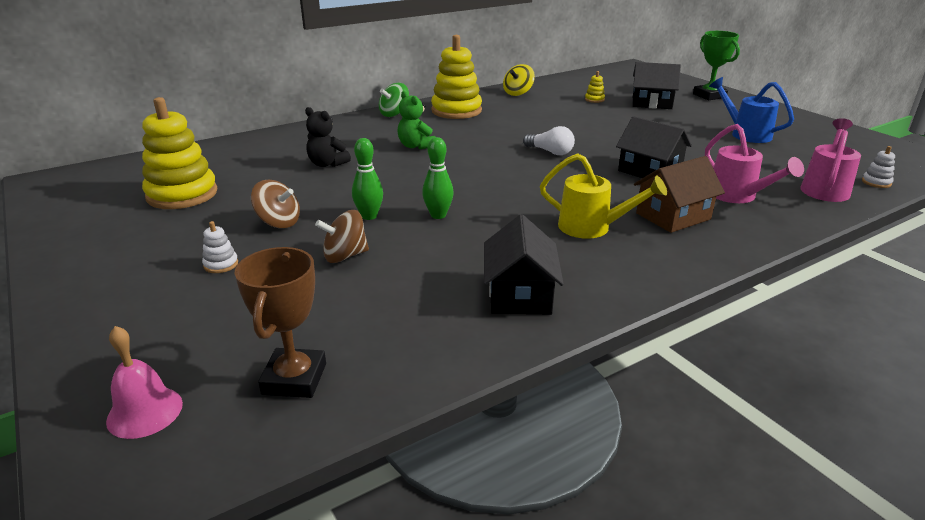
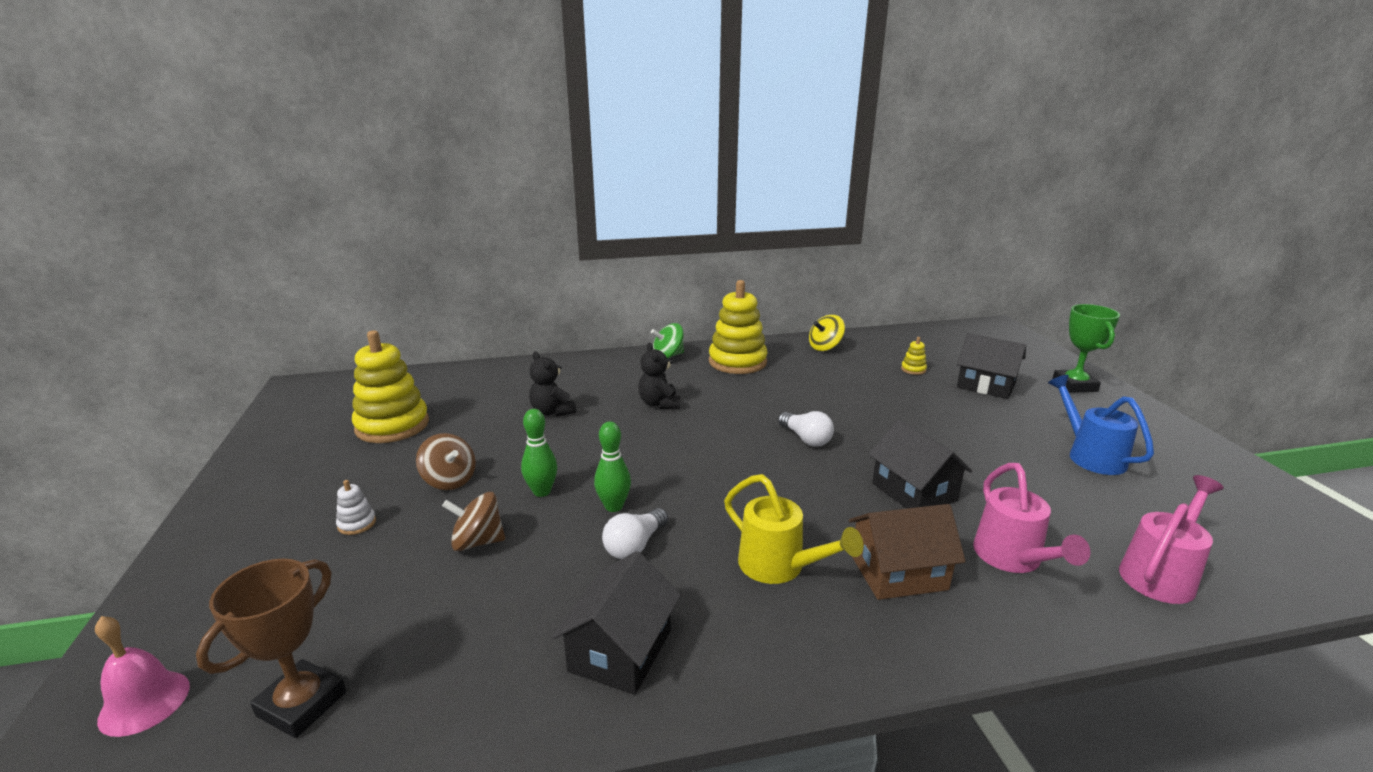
camera: 20 degrees right, 5 degrees down
green teddy bear [397,91,436,149] -> black teddy bear [638,343,680,409]
white stacking toy [862,146,895,188] -> none
none -> white light bulb [602,508,668,559]

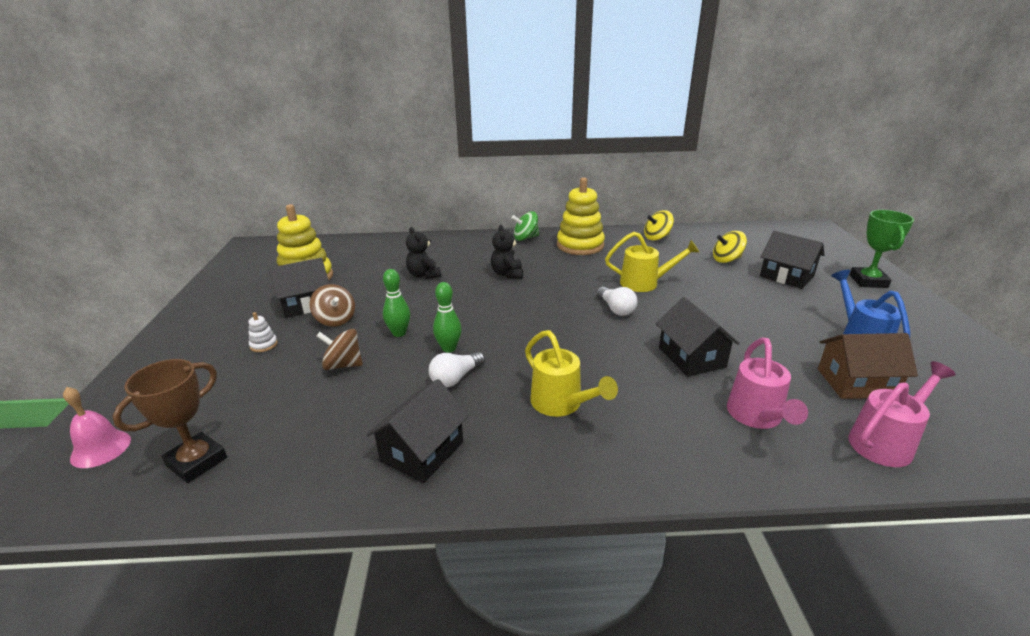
camera: 10 degrees right, 5 degrees up
brown house [849,504,966,600] -> brown house moved to [818,333,918,399]
yellow stacking toy [901,337,927,375] -> yellow spinning top [713,231,747,263]
none -> black house [268,258,330,318]
none -> yellow watering can [605,232,700,292]

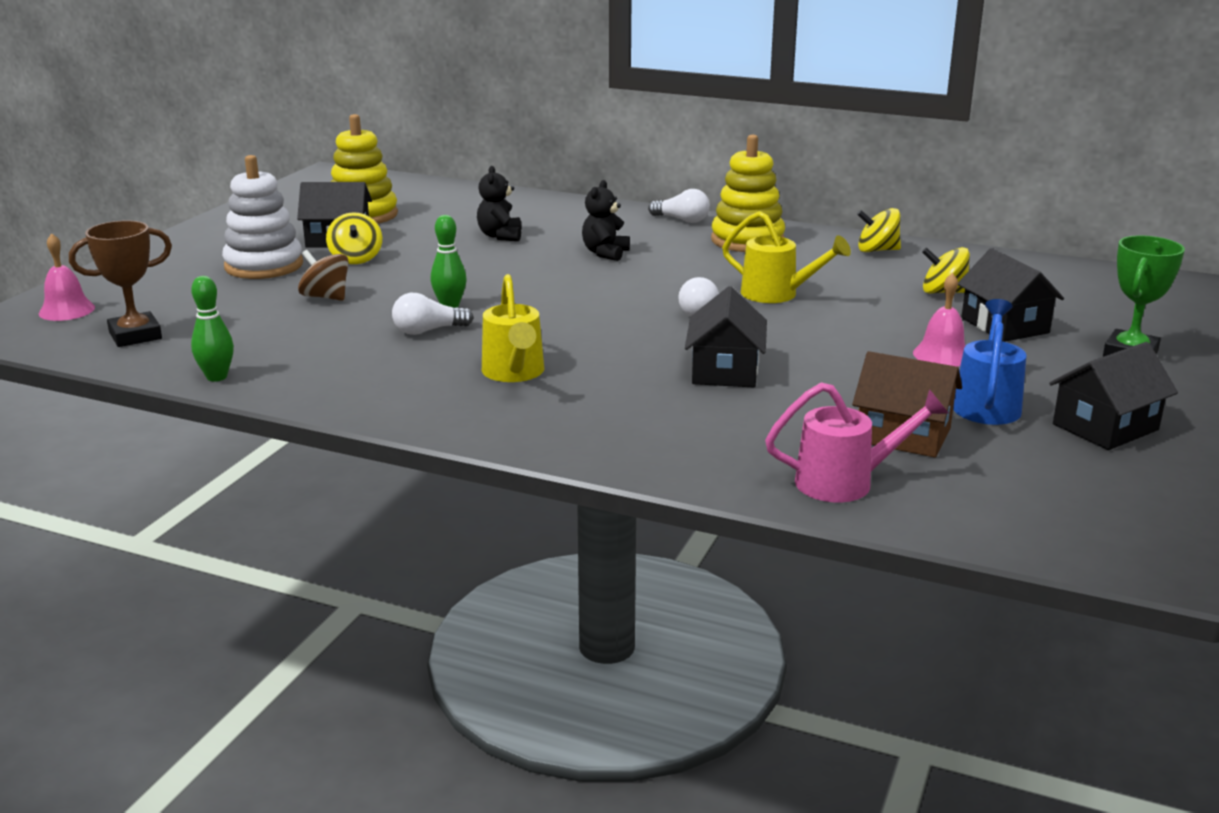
camera: 25 degrees right, 5 degrees down
white stacking toy [248,312,278,352] -> white stacking toy [222,155,303,279], size x2.46
brown spinning top [310,284,355,326] -> yellow spinning top [326,212,382,264]
black house [366,379,469,483] -> black house moved to [1049,342,1178,450]
green bowling pin [383,269,410,337] -> green bowling pin moved to [191,276,234,382]
green spinning top [512,211,539,241] -> white light bulb [648,189,710,223]
pink watering can [727,338,808,429] -> none
none -> pink bell [913,273,966,367]

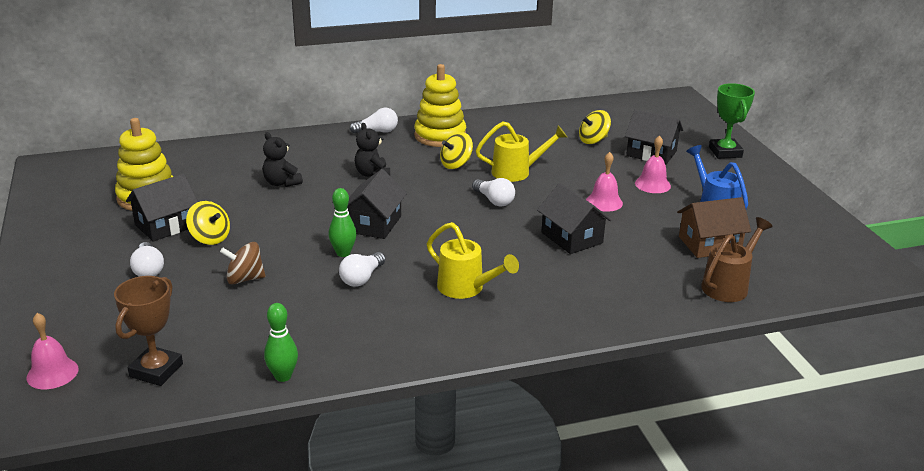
camera: 40 degrees left, 5 degrees up
white stacking toy [222,155,303,279] -> white light bulb [130,242,164,277]
pink watering can [765,382,949,502] -> brown watering can [701,217,773,302]
yellow spinning top [857,208,901,252] -> yellow spinning top moved to [440,132,473,169]
black house [1049,342,1178,450] -> black house moved to [347,169,407,239]
none -> pink bell [586,152,623,212]

